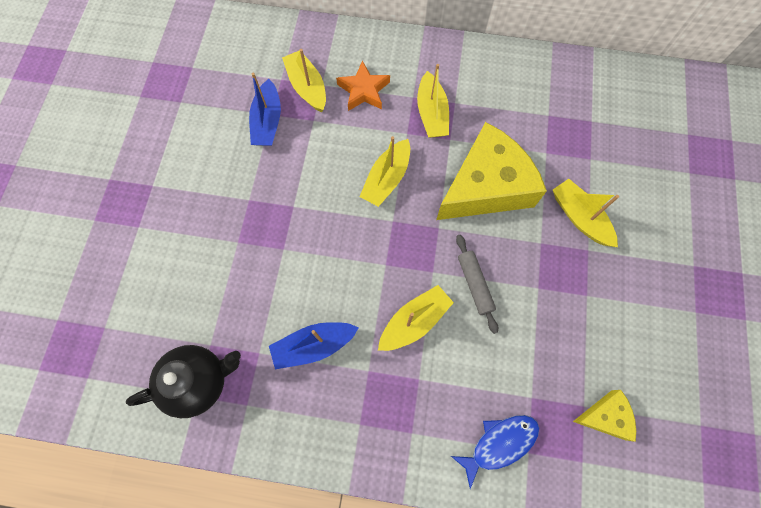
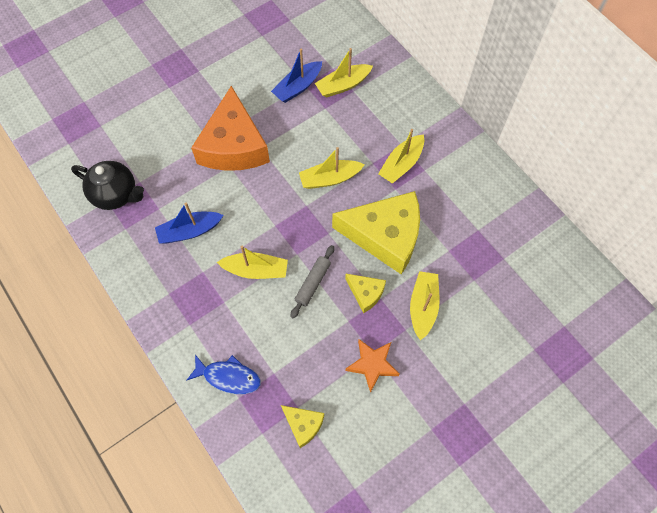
camera: 45 degrees right, 5 degrees down
blue boat [269,322,359,369] -> blue boat turned 45 degrees counterclockwise [155,202,223,244]
yellow boat [282,49,326,112] -> yellow boat turned 135 degrees counterclockwise [315,48,373,98]
orange star [336,61,390,111] -> orange star moved to [346,339,399,393]
none -> orange cheese [191,86,270,171]
none -> yellow cheese [345,274,386,313]

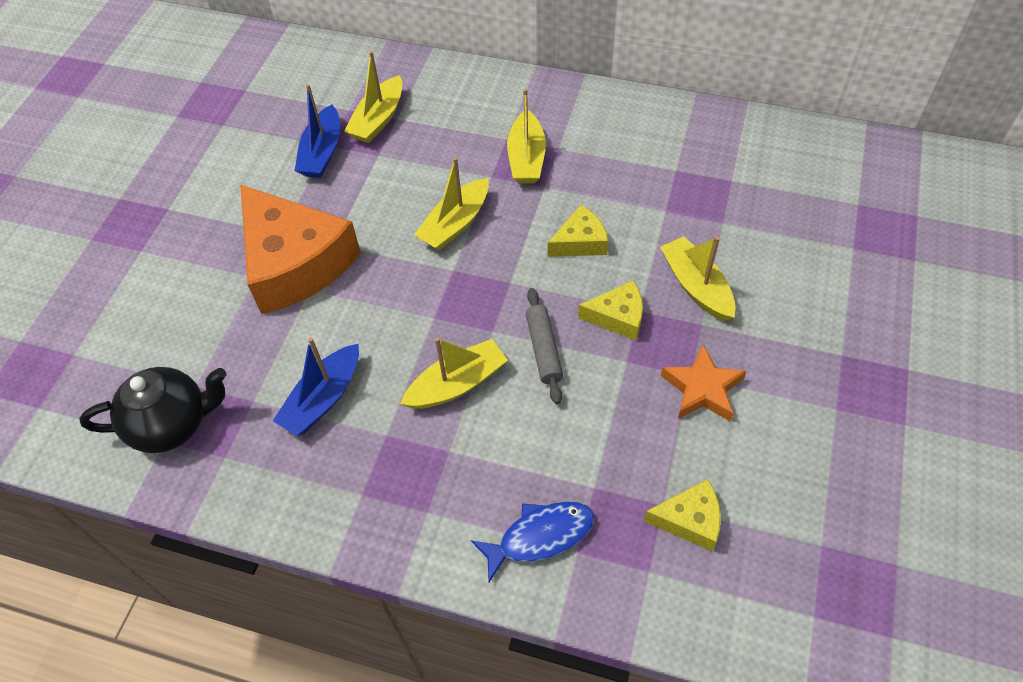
camera: 35 degrees left, 10 degrees down
yellow cheese [332,191,420,275] -> yellow cheese [548,205,608,257], size x0.46

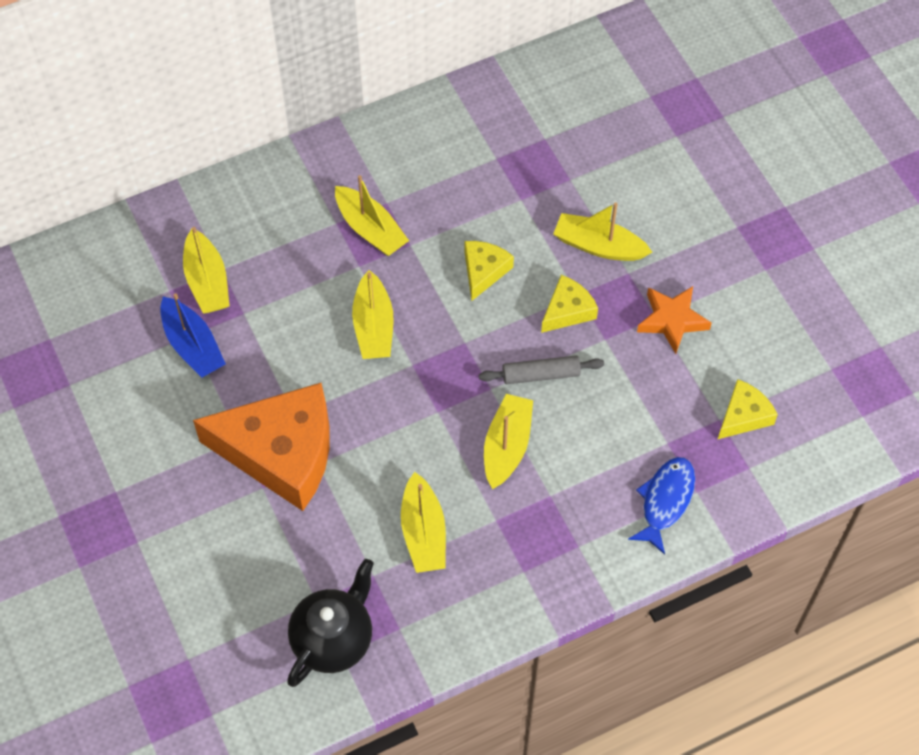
camera: 45 degrees left, 5 degrees up
blue boat [273,338,359,436] -> yellow boat [401,472,446,573]
grey rolling pin [526,288,563,404] -> grey rolling pin turned 45 degrees counterclockwise [479,356,604,384]

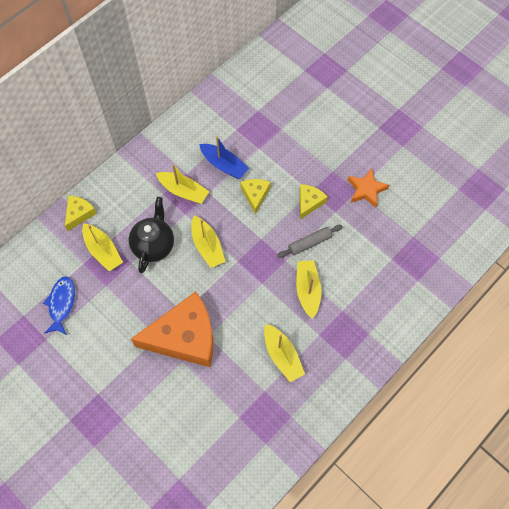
camera: 20 degrees left, 5 degrees up
blue boat [160,294,226,378] -> blue boat moved to [199,136,249,179]
black teapot [287,559,374,687] -> black teapot moved to [128,197,174,273]
yellow boat [553,202,652,261] -> none
blue fish [628,457,695,555] -> blue fish moved to [43,276,75,335]
yellow cheese [718,379,778,439] -> yellow cheese moved to [65,196,97,231]

